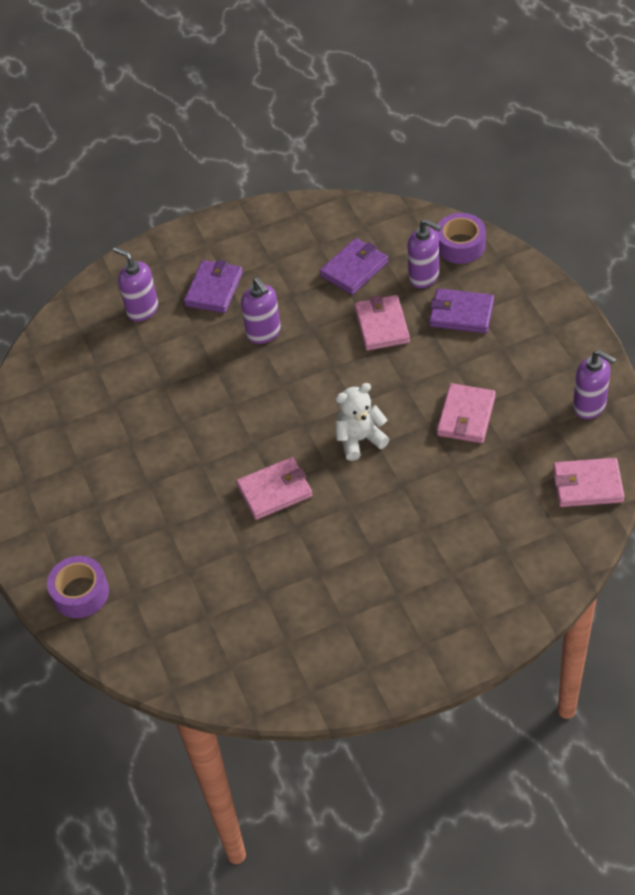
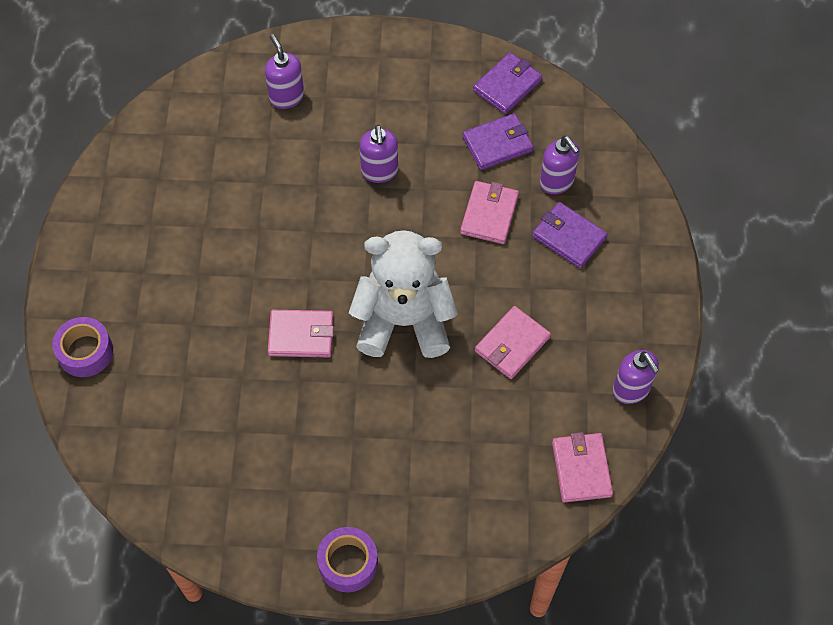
camera: 20 degrees right, 10 degrees up
purple wallet [184,260,243,313] -> purple wallet moved to [473,52,542,114]
white teddy bear [335,383,390,461] -> white teddy bear [349,230,458,358], size x1.90
purple tape [436,213,486,264] -> purple tape moved to [317,527,378,592]
pink wallet [553,458,625,507] -> pink wallet turned 60 degrees clockwise [552,432,613,503]

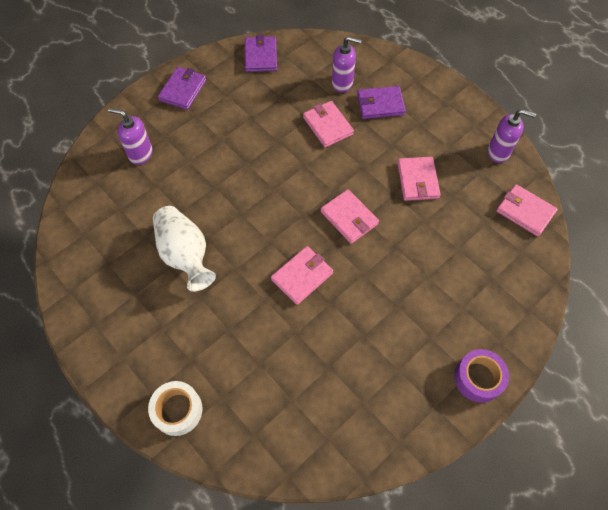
camera: 45 degrees left, 0 degrees up
purple tape [52,317,113,377] -> white tape [148,381,202,436]
white teddy bear [349,230,458,358] -> pink wallet [321,189,379,244]
purple soap dispenser [359,125,398,183] -> none
purple wallet [463,113,533,170] -> purple wallet moved to [158,67,206,110]
none -> white vase [153,206,216,292]

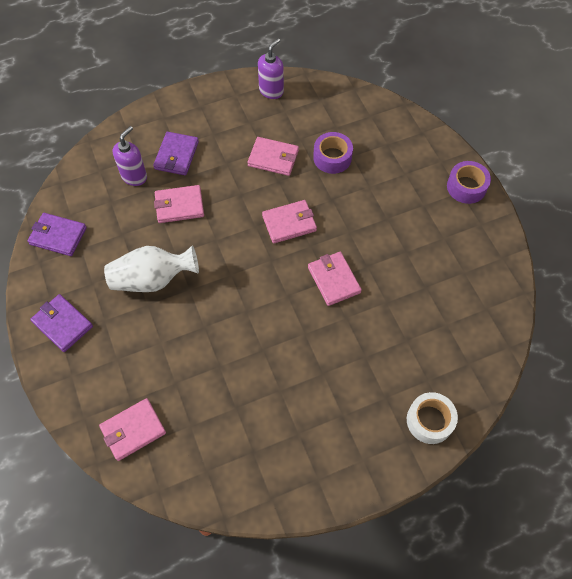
camera: 70 degrees left, 0 degrees up
purple soap dispenser [108,108,153,165] -> none
white vase [153,206,216,292] -> white vase moved to [104,245,199,292]
pink wallet [496,184,558,237] -> pink wallet moved to [99,398,166,461]
none -> purple tape [313,132,353,174]

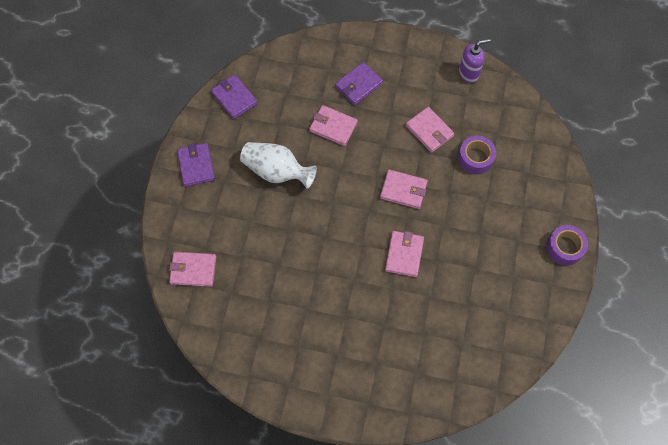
camera: 35 degrees right, 5 degrees up
purple soap dispenser [113,126,147,186] -> none
white tape [407,392,458,444] -> none

